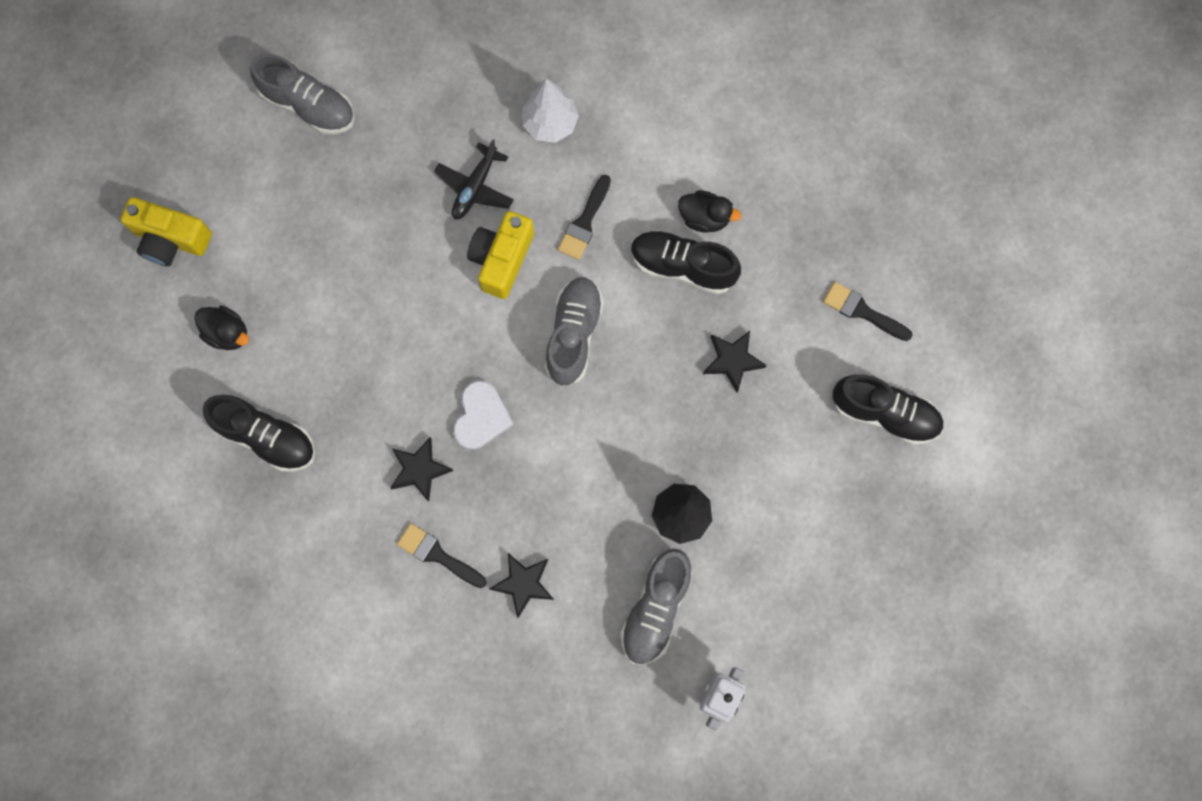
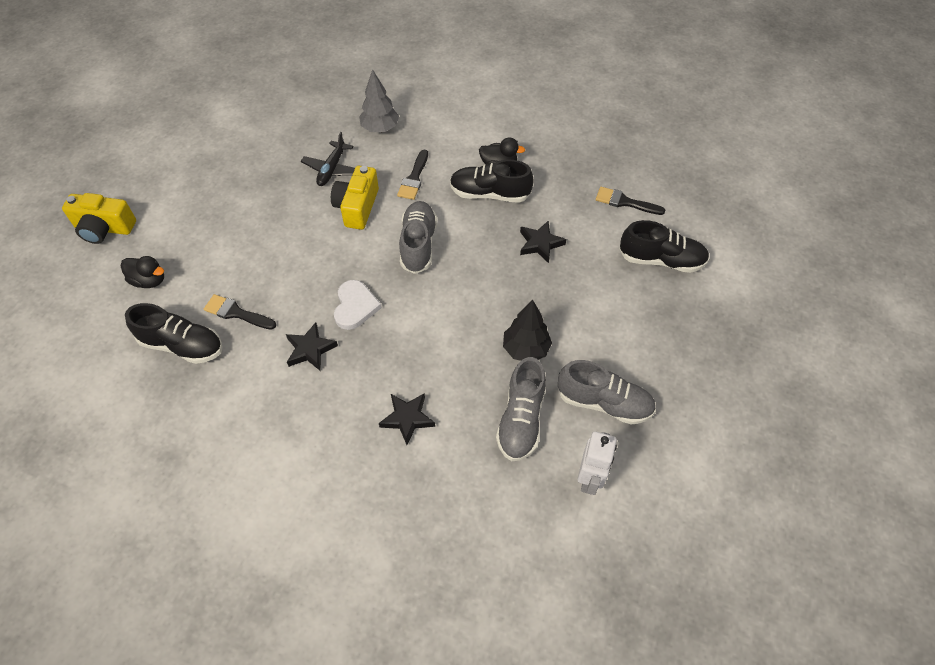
camera: 10 degrees left, 20 degrees down
grey shoe [250,54,355,135] -> grey shoe moved to [558,360,656,425]
black brush [397,523,487,588] -> black brush moved to [204,294,276,330]
white tree [522,78,579,143] -> grey tree [359,69,399,132]

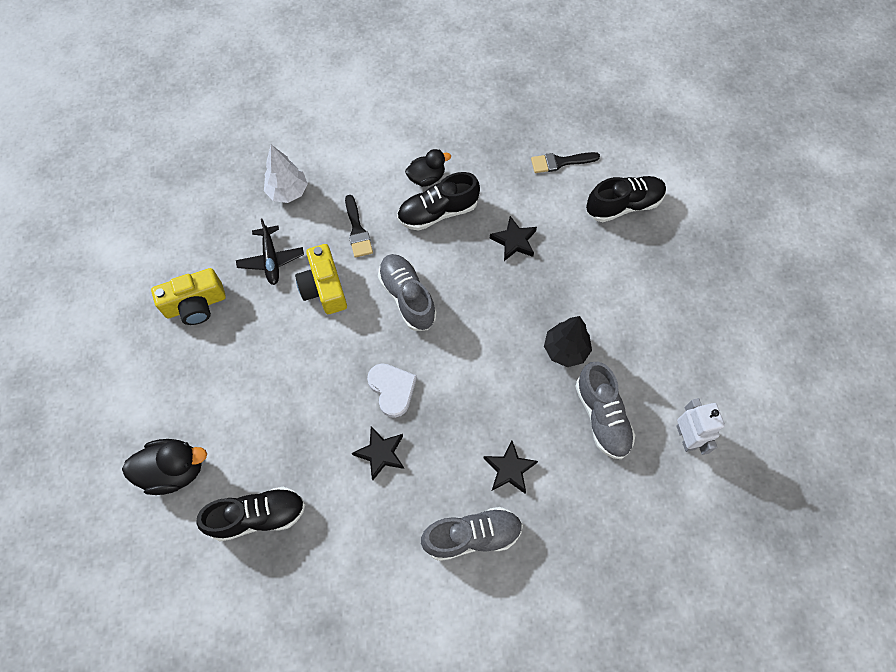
camera: 30 degrees left, 10 degrees up
yellow camera [62,193,136,244] -> yellow camera moved to [151,268,226,325]
black duck [121,256,164,288] -> black duck [122,439,207,495], size x1.51
black brush [204,294,276,330] -> none
grey tree [359,69,399,132] -> white tree [264,145,308,203]
grey shoe [558,360,656,425] -> grey shoe moved to [421,507,523,561]

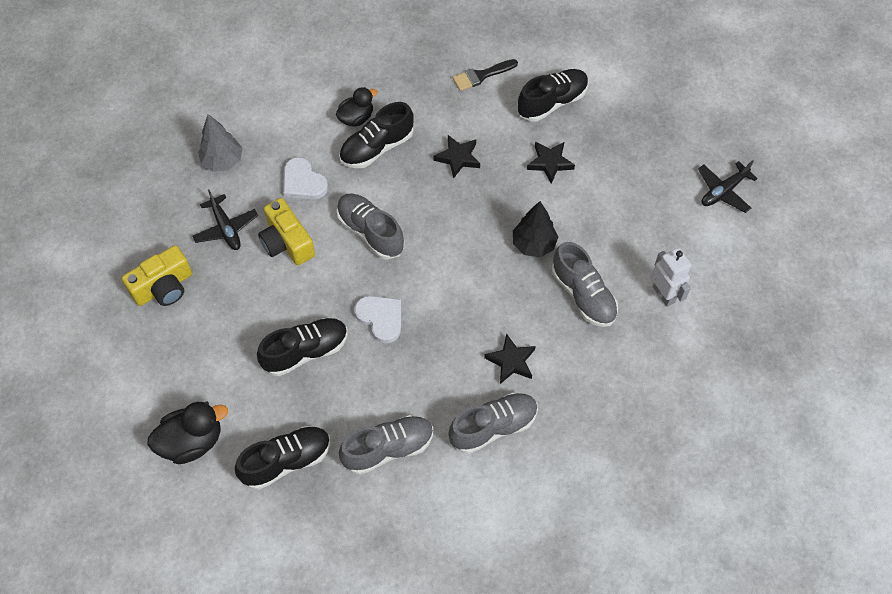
camera: 15 degrees left, 5 degrees down
white tree [264,145,308,203] -> grey tree [198,114,243,172]
black brush [345,195,373,258] -> white heart [283,157,328,200]
black star [352,426,404,480] -> black star moved to [527,142,575,184]
none -> black shoe [257,318,348,376]
none -> grey shoe [339,415,433,475]
none -> black plane [698,160,758,213]

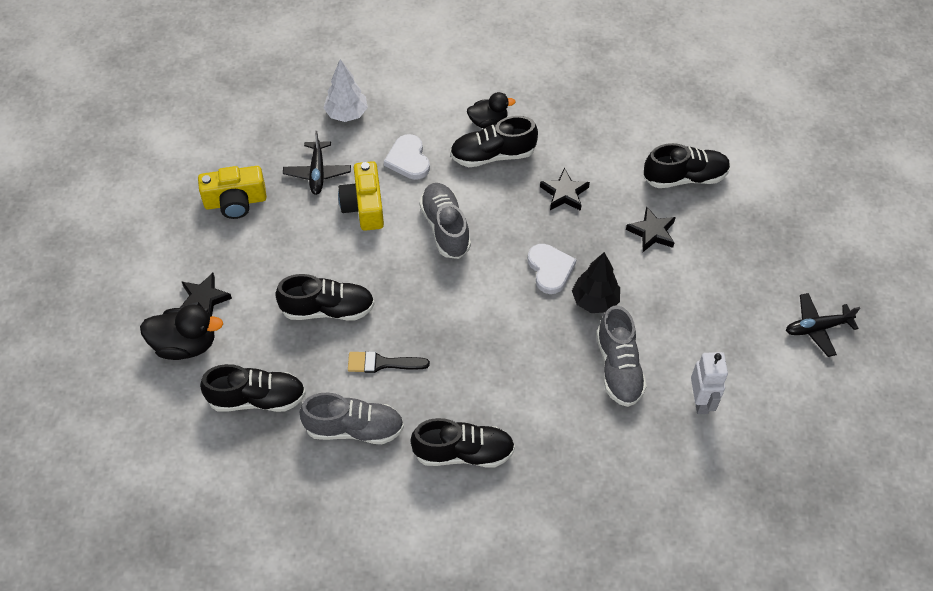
camera: 25 degrees right, 5 degrees down
grey tree [198,114,243,172] -> white tree [324,59,368,122]
white heart [354,296,401,343] -> white heart moved to [528,244,577,294]
grey shoe [449,392,538,454] -> black shoe [410,418,515,467]
black brush [453,59,518,91] -> black brush moved to [348,351,430,373]
black star [484,333,536,384] -> black star moved to [180,273,232,317]

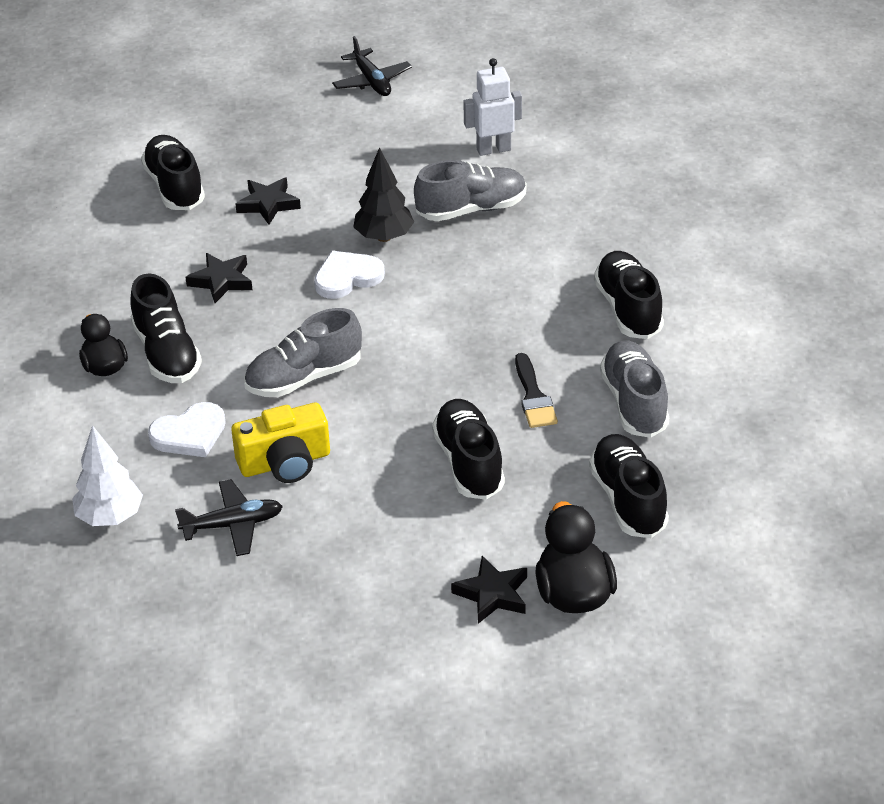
camera: 100 degrees left, 15 degrees down
yellow camera [198,166,267,219] -> none

